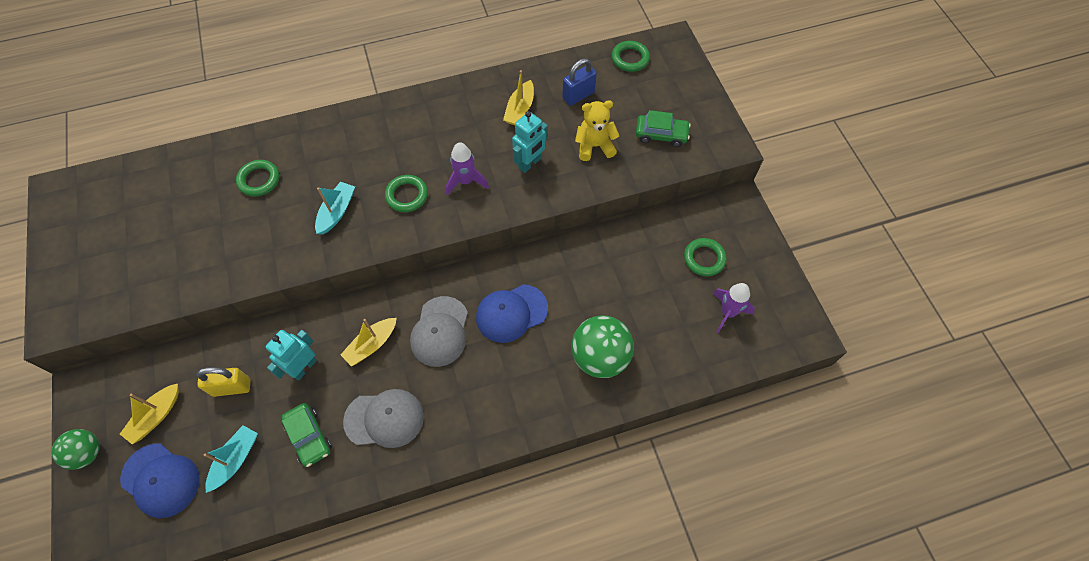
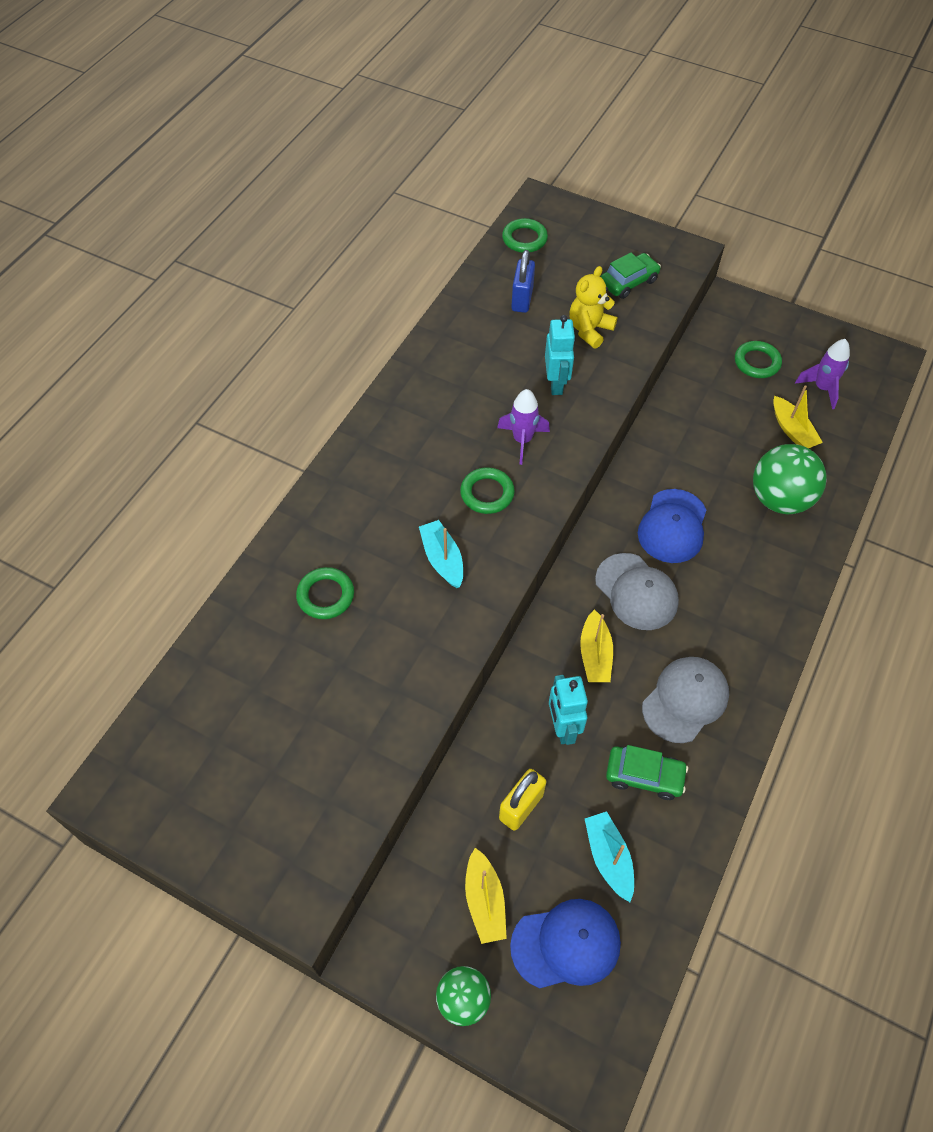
camera: 45 degrees left, 5 degrees down
yellow boat [503,70,534,125] -> yellow boat moved to [773,385,823,448]

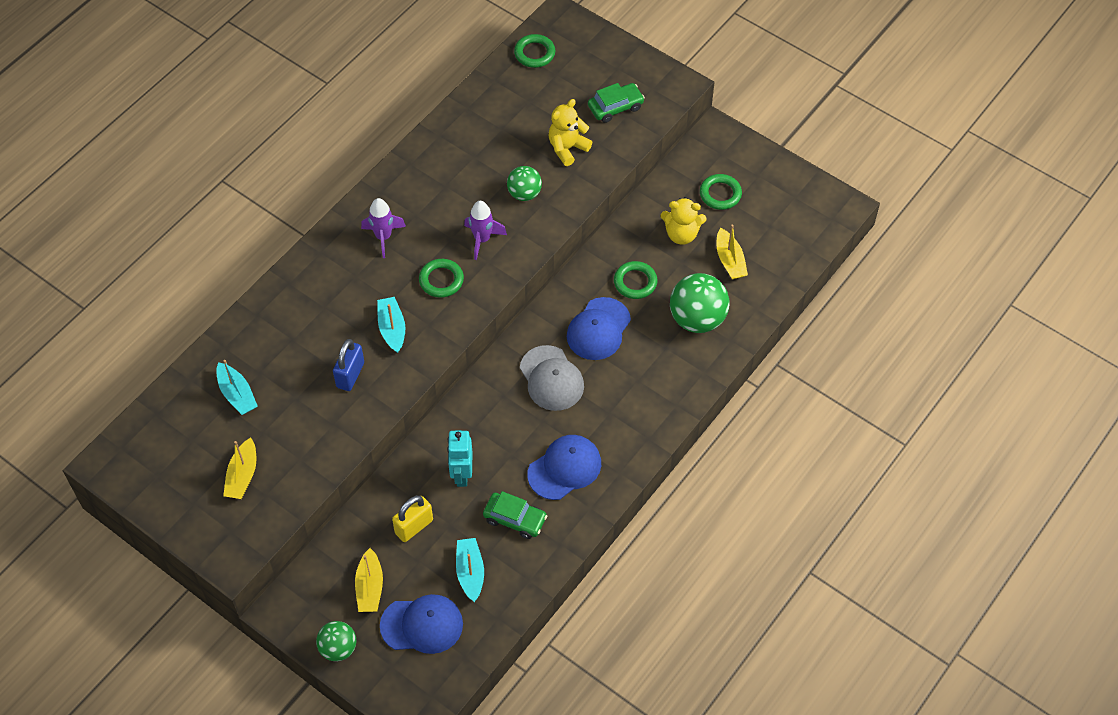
camera: 10 degrees right, 0 degrees up
green ring [296,567,354,619] -> green ring moved to [614,261,657,299]
blue padlock [511,250,535,313] -> blue padlock moved to [333,339,364,391]
turquoise robot [545,315,576,395] -> green ball [507,166,542,201]
yellow boat [580,609,613,682] -> yellow boat moved to [223,438,256,499]
grey cap [642,657,729,743] -> blue cap [527,435,601,500]
purple rocket [795,339,850,409] -> purple rocket moved to [361,198,406,258]
none -> turquoise boat [216,360,258,415]
none -> yellow teddy bear [661,197,706,245]

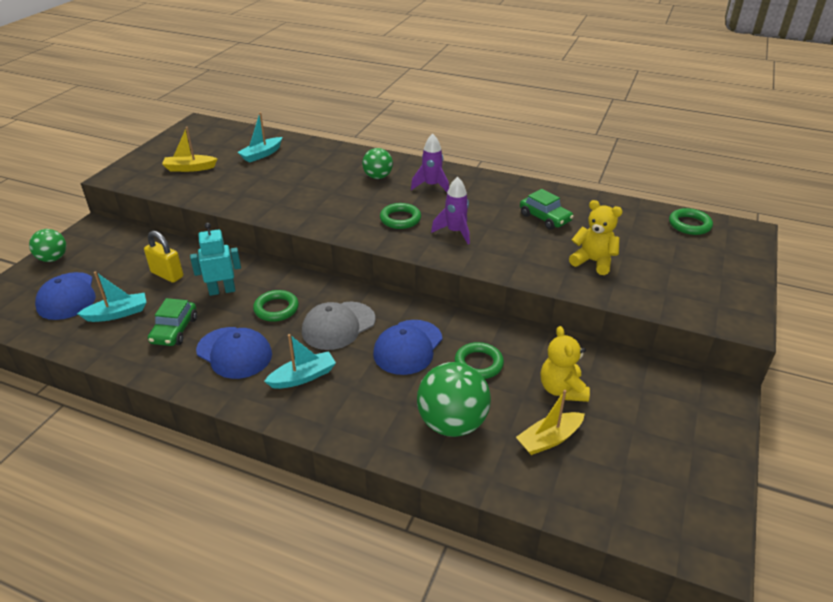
camera: 75 degrees right, 20 degrees down
blue padlock [333,339,364,391] -> none
yellow boat [355,548,383,612] -> none
turquoise boat [377,297,405,353] -> turquoise boat moved to [264,334,336,389]
green ball [507,166,542,201] -> green ball moved to [362,148,393,179]
blue cap [567,297,631,360] -> blue cap turned 75 degrees counterclockwise [373,320,443,375]
green car [588,83,645,123] -> green car moved to [520,189,574,230]
green ring [700,174,742,210] -> green ring moved to [253,290,299,322]

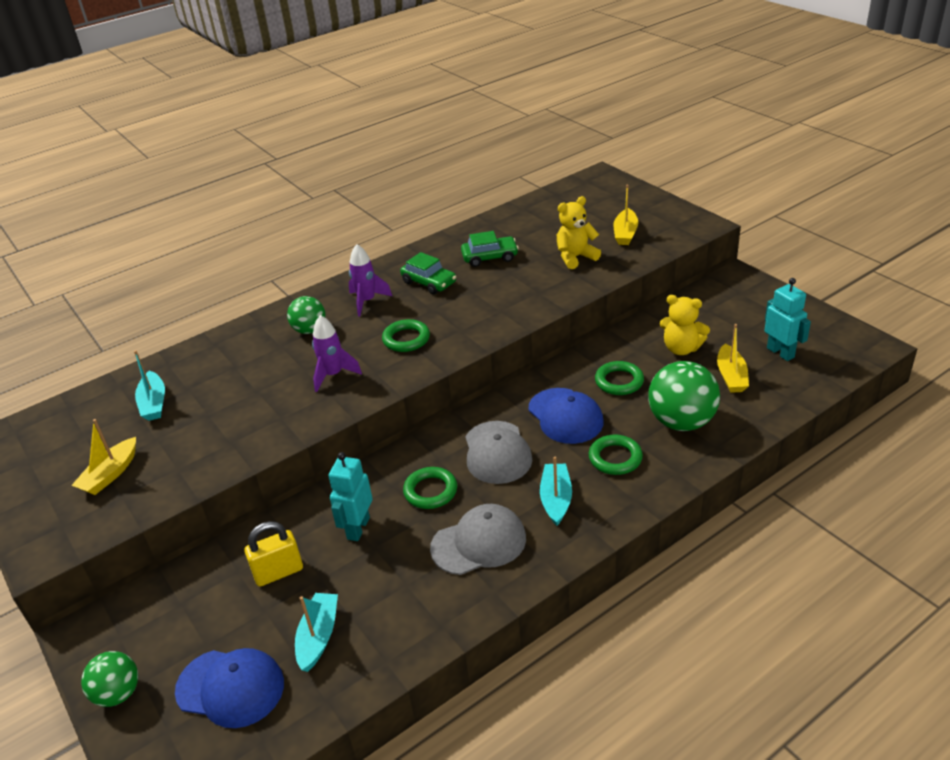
camera: 55 degrees left, 0 degrees up
green car [148,298,197,346] -> green car moved to [400,252,456,295]
blue cap [196,327,272,379] -> grey cap [430,504,526,575]
purple rocket [431,177,470,244] -> purple rocket moved to [312,315,362,392]
green ring [669,208,713,235] -> green ring moved to [589,435,643,475]
none -> yellow boat [613,185,638,245]
none -> turquoise robot [764,278,811,361]

